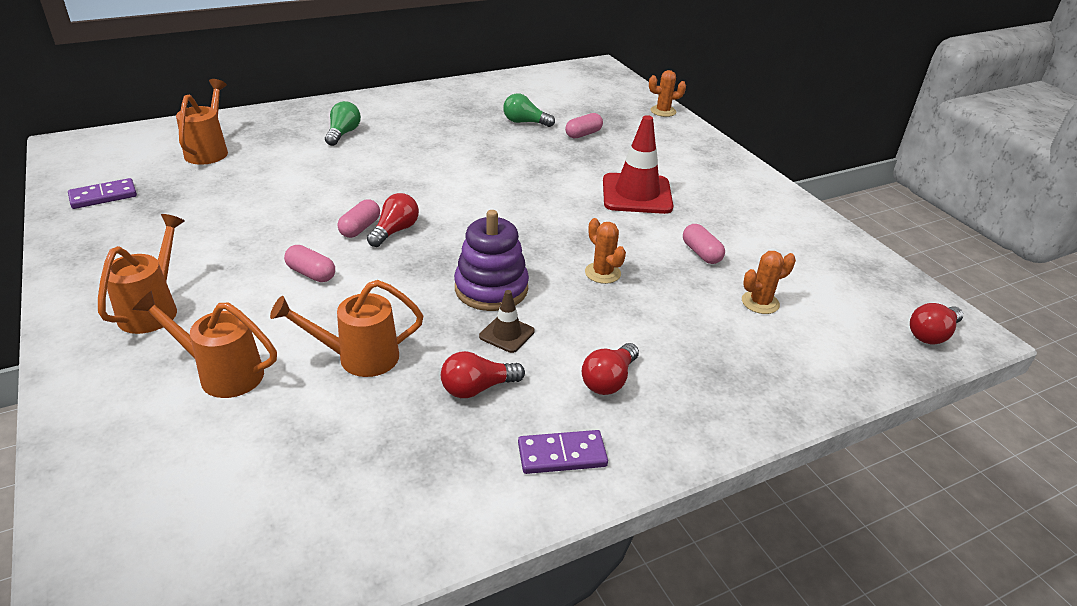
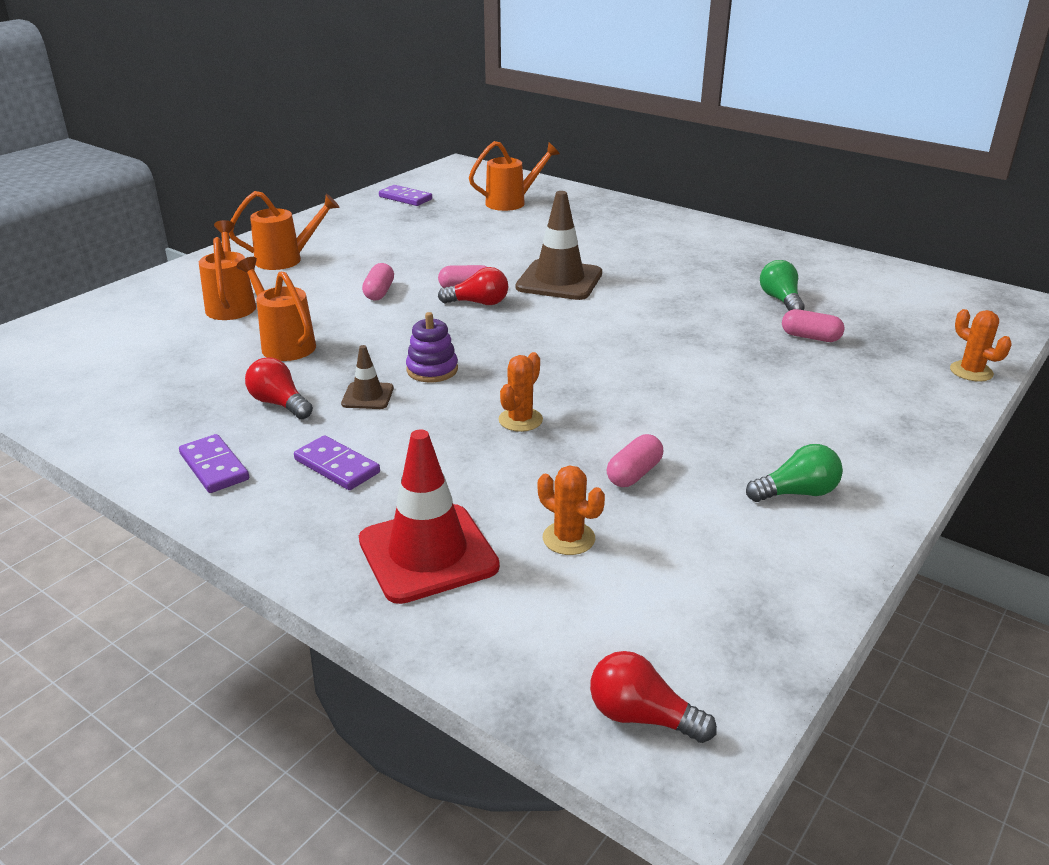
camera: 65 degrees right, 5 degrees down
green light bulb [325,101,361,146] -> green light bulb moved to [746,444,843,502]
purple stacking toy [454,210,529,311] -> purple stacking toy [406,312,458,382], size x0.65
red light bulb [582,343,639,395] -> purple domino [294,435,380,490]
red traffic cone [603,115,673,214] -> red traffic cone moved to [359,429,500,604]
none -> brown traffic cone [516,191,602,300]

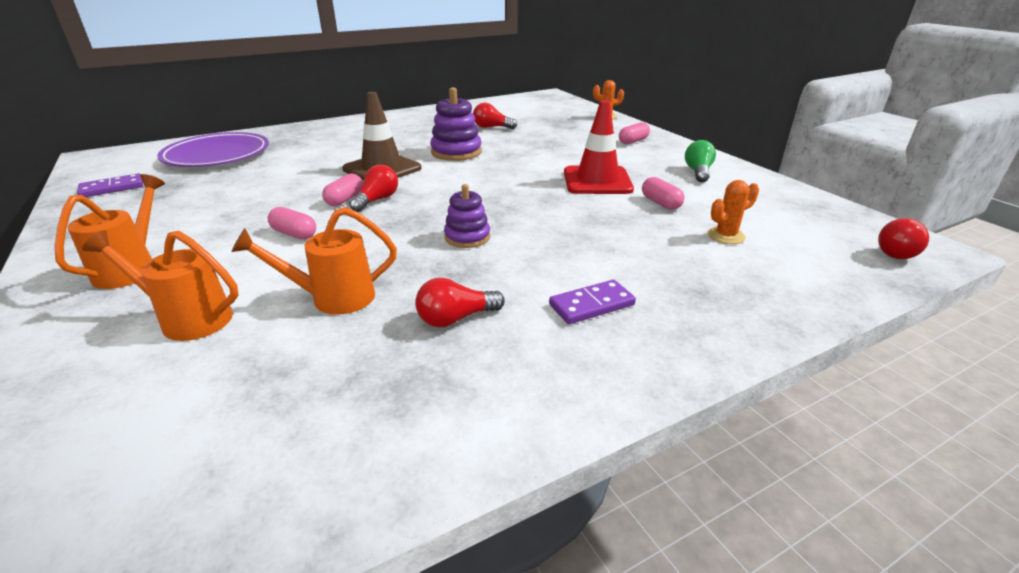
camera: 65 degrees left, 0 degrees up
purple domino [179,434,249,493] -> none
brown traffic cone [341,345,394,409] -> none
red traffic cone [359,429,500,604] -> red traffic cone moved to [564,100,634,194]
orange watering can [469,141,560,211] -> purple plate [157,132,269,167]
orange cactus [498,352,543,432] -> none
green light bulb [760,260,805,311] -> red light bulb [473,103,517,129]
pink capsule [782,309,845,342] -> pink capsule moved to [619,122,650,144]
none -> purple stacking toy [430,87,482,161]

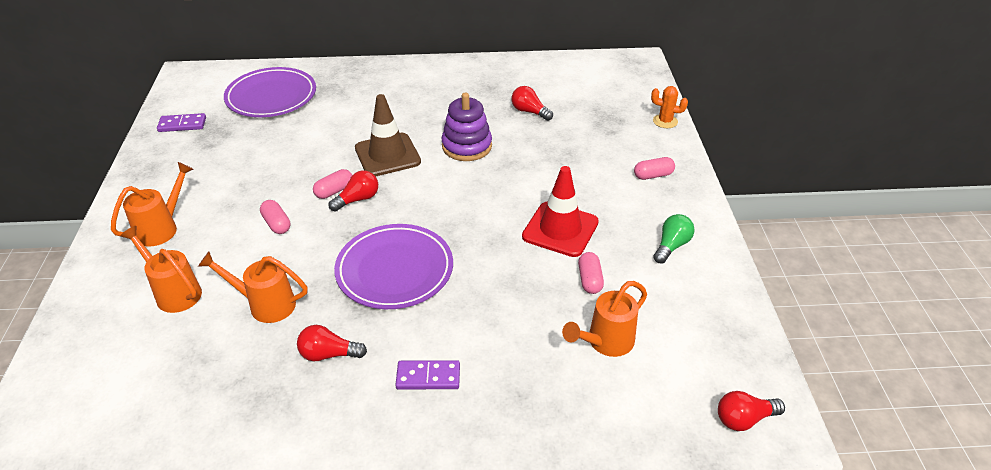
camera: 25 degrees right, 10 degrees up
purple stacking toy [444,184,490,248] -> purple plate [334,224,453,309]
orange cactus [708,180,759,244] -> orange watering can [562,281,647,357]

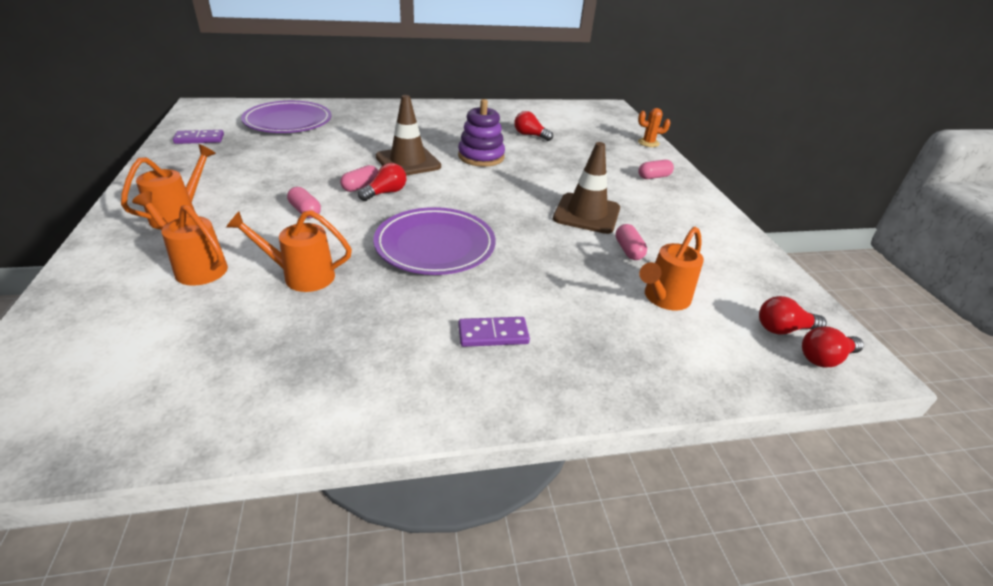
camera: 10 degrees left, 5 degrees down
red light bulb [297,325,367,361] -> red light bulb moved to [759,296,827,335]
red traffic cone [522,166,599,257] -> brown traffic cone [553,142,620,234]
green light bulb [653,214,695,264] -> none

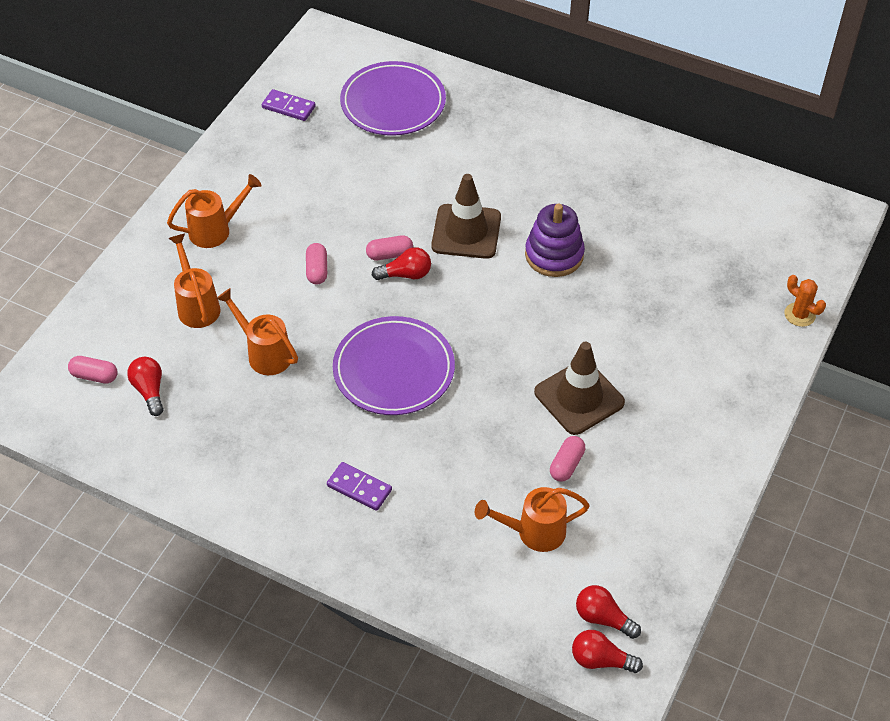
camera: 40 degrees right, 15 degrees up
red light bulb [514,111,553,141] -> red light bulb moved to [127,357,164,416]
pink capsule [638,160,674,179] -> pink capsule moved to [68,356,118,384]

